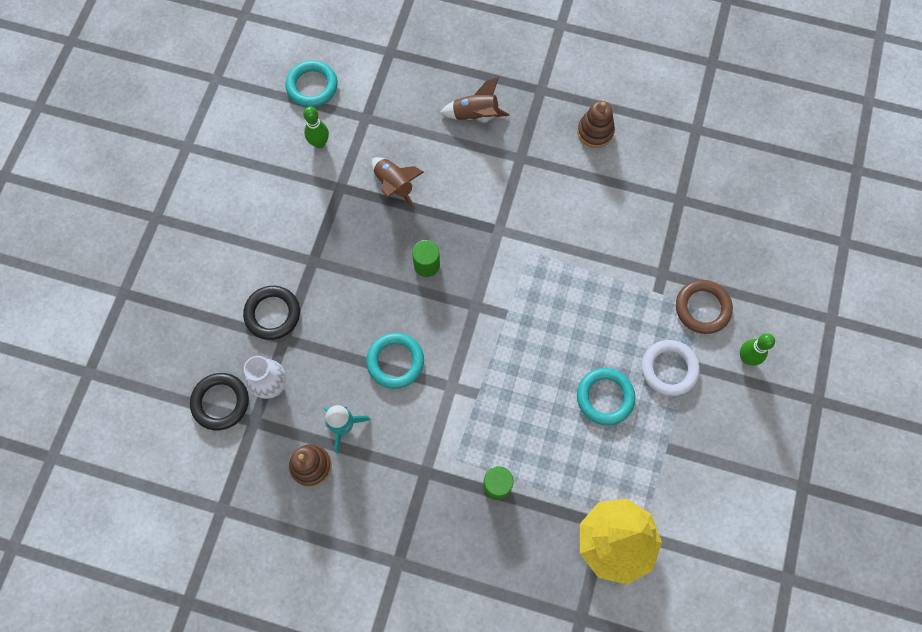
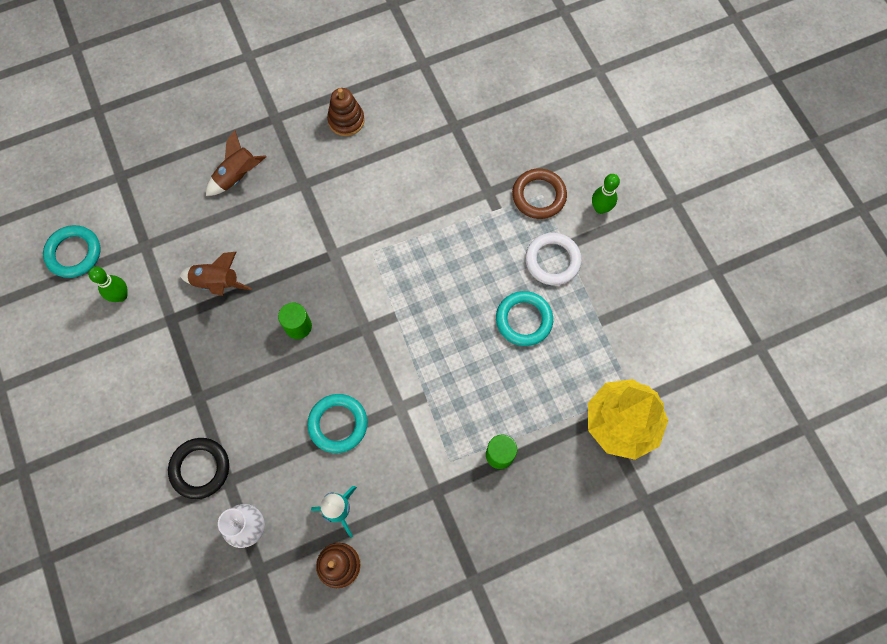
camera: 40 degrees left, 0 degrees up
black ring [190,373,249,430] -> none

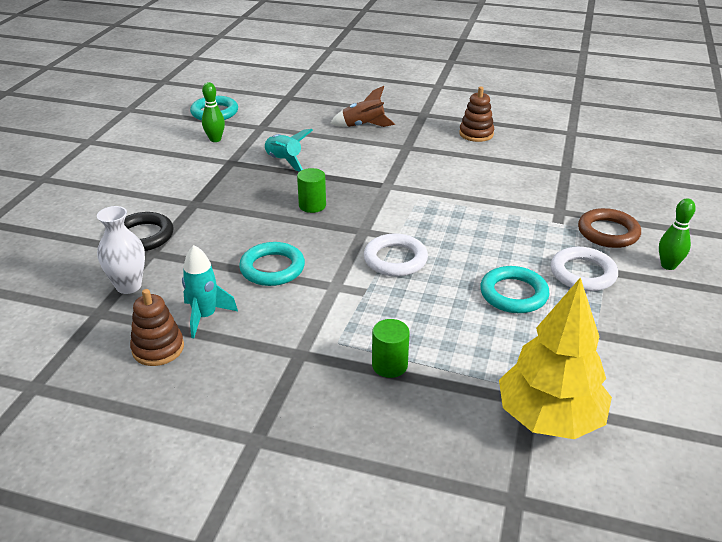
camera: 40 degrees right, 35 degrees down
brown rocket [179,251,252,296] -> turquoise rocket [263,129,313,172]
none -> white ring [364,234,428,276]

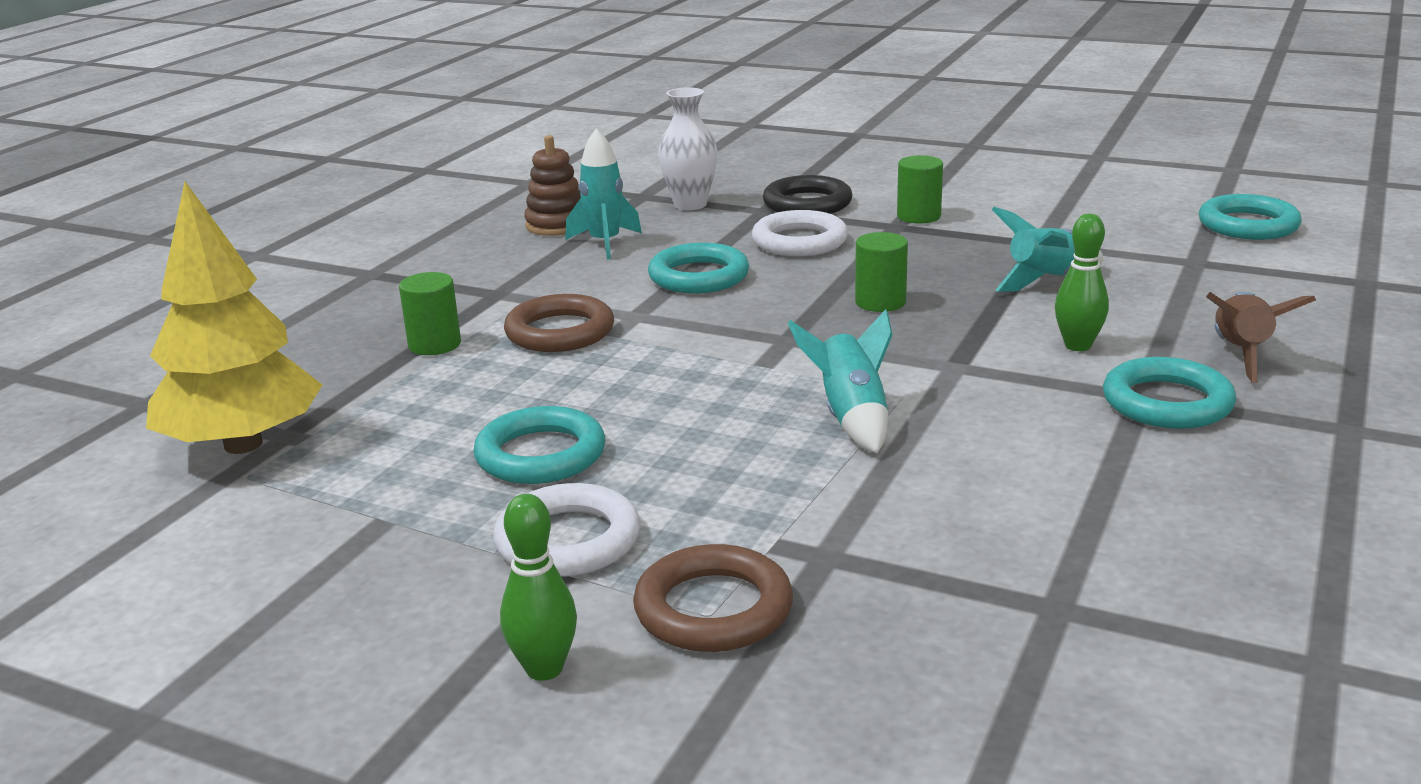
camera: 100 degrees right, 10 degrees down
green bowling pin [202,82,225,142] -> green bowling pin moved to [1055,213,1109,351]
white ring [364,234,428,276] -> white ring moved to [752,210,848,256]
brown stacking toy [459,87,494,142] -> none
none -> brown ring [504,294,614,352]
none -> turquoise rocket [788,309,892,453]
none -> green cylinder [897,155,943,224]
none -> turquoise ring [1103,357,1236,429]

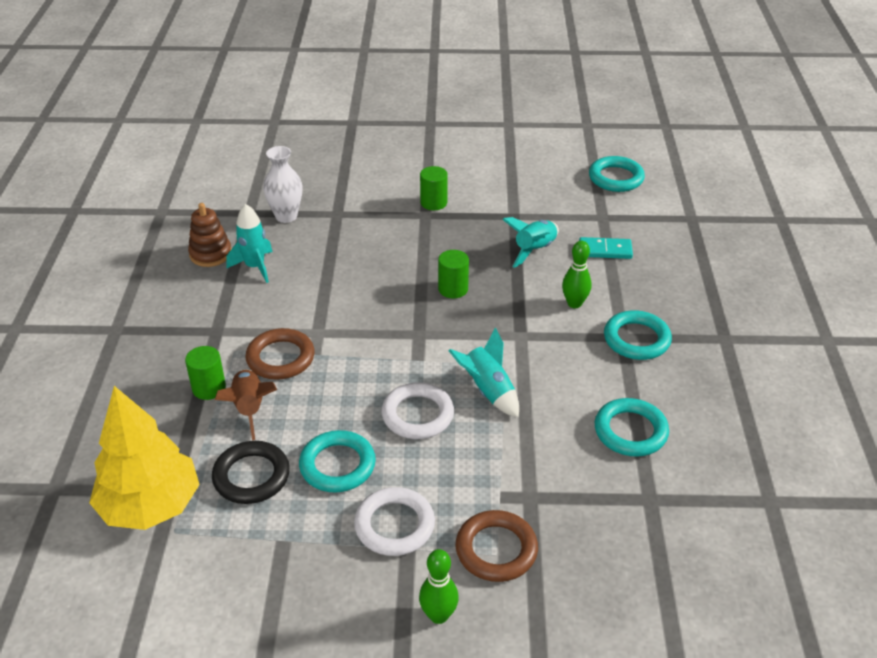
camera: 25 degrees left, 15 degrees up
turquoise ring [648,243,749,293] -> turquoise ring moved to [595,398,669,457]
white ring [752,210,848,256] -> white ring moved to [382,382,454,439]
black ring [763,175,852,214] -> black ring moved to [212,441,290,504]
brown rocket [1206,292,1316,383] -> brown rocket moved to [215,369,277,440]
none -> turquoise domino [579,237,633,259]

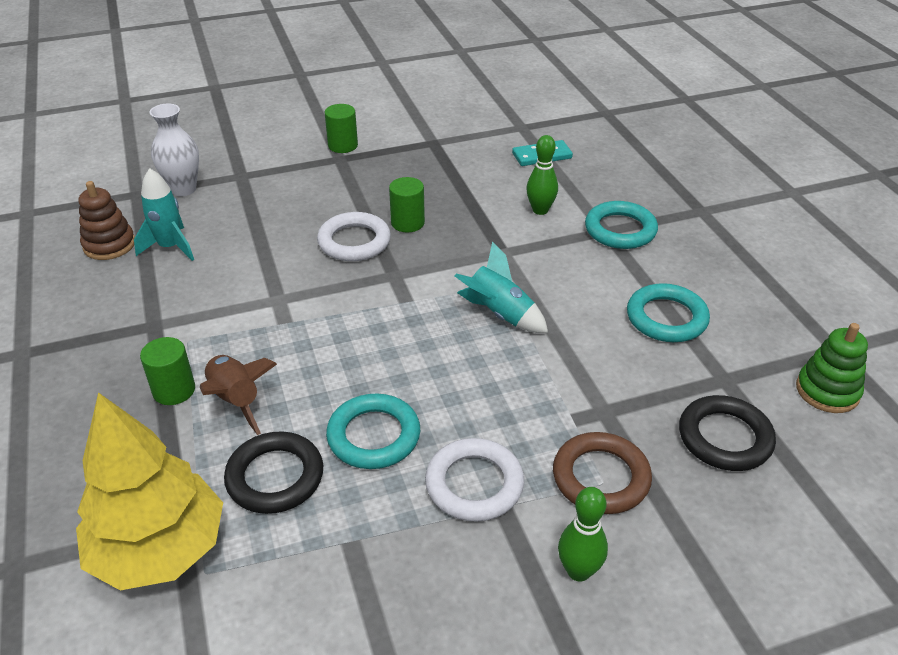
camera: 20 degrees left, 0 degrees up
brown ring [246,328,315,380] -> none
white ring [382,382,454,439] -> white ring moved to [317,212,391,261]
turquoise rocket [502,217,559,268] -> none
turquoise ring [589,156,645,192] -> none
none -> black ring [679,395,776,471]
none -> green stacking toy [796,323,868,413]

